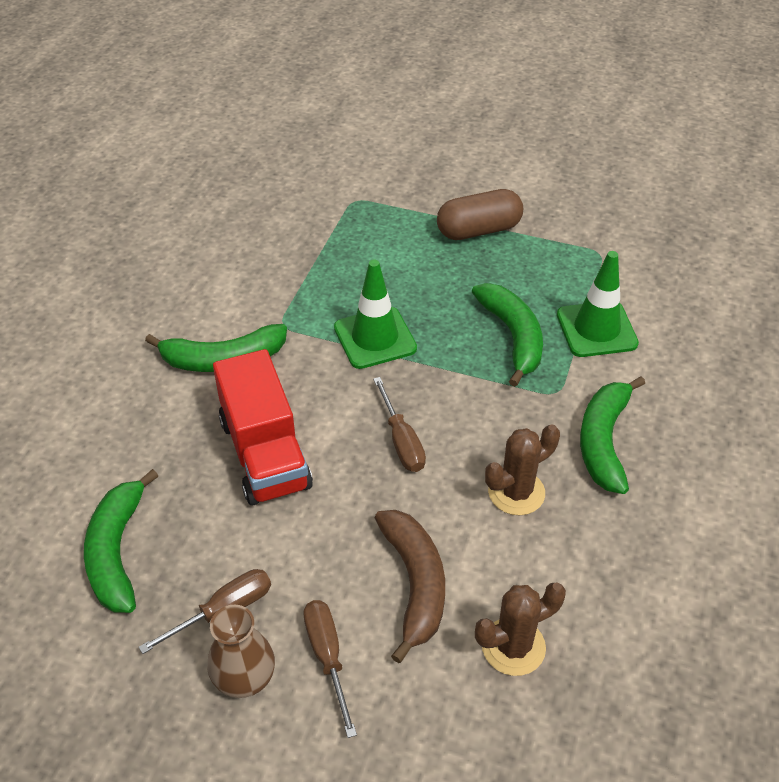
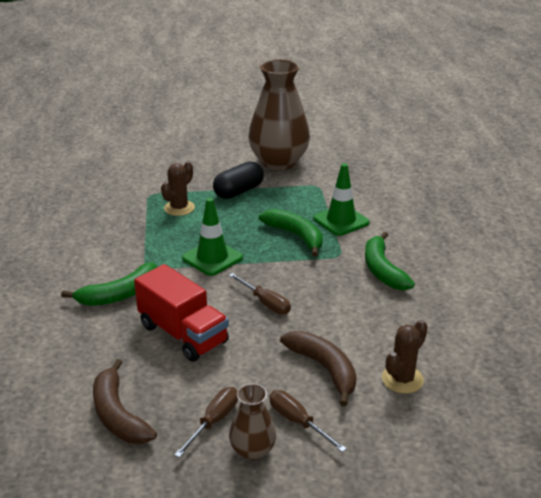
camera: 25 degrees left, 15 degrees down
green banana [84,469,158,613] -> brown banana [93,359,157,444]
brown capsule [437,189,523,240] -> black capsule [213,161,264,199]
brown cactus [485,424,560,515] -> brown cactus moved to [161,162,195,216]
none -> brown vase [248,59,310,170]

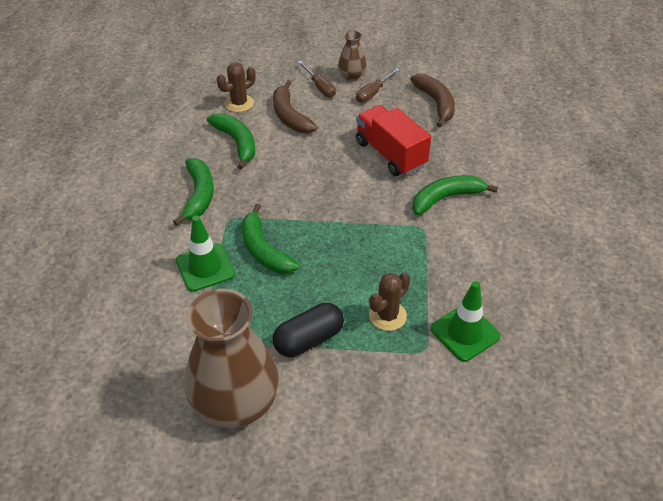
camera: 170 degrees left, 15 degrees up
green traffic cone [182,198,243,276] -> green traffic cone moved to [431,281,501,362]
brown screwdriver [229,273,291,314] -> none
none -> green banana [207,113,255,170]

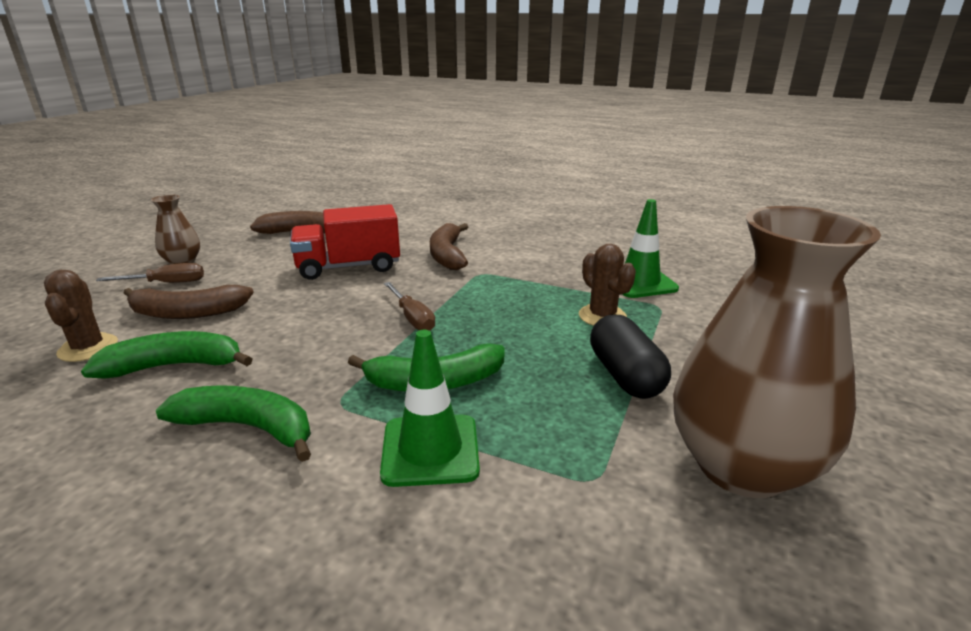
camera: 70 degrees left, 20 degrees down
brown screwdriver [356,68,400,103] -> brown screwdriver moved to [384,282,435,331]
green banana [412,175,498,215] -> brown banana [430,223,468,270]

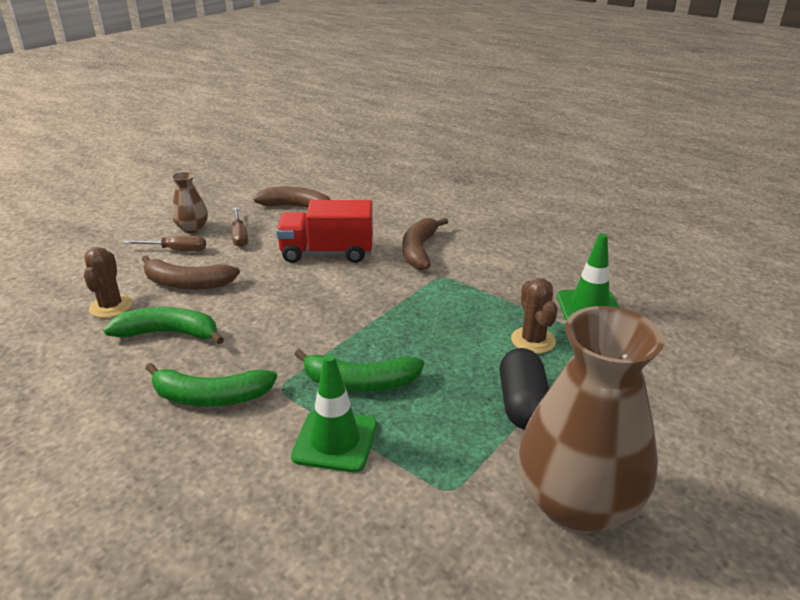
camera: 15 degrees right, 5 degrees up
green banana [156,385,311,462] -> green banana turned 150 degrees clockwise [145,363,277,407]
brown screwdriver [384,282,435,331] -> brown screwdriver moved to [231,208,248,247]

